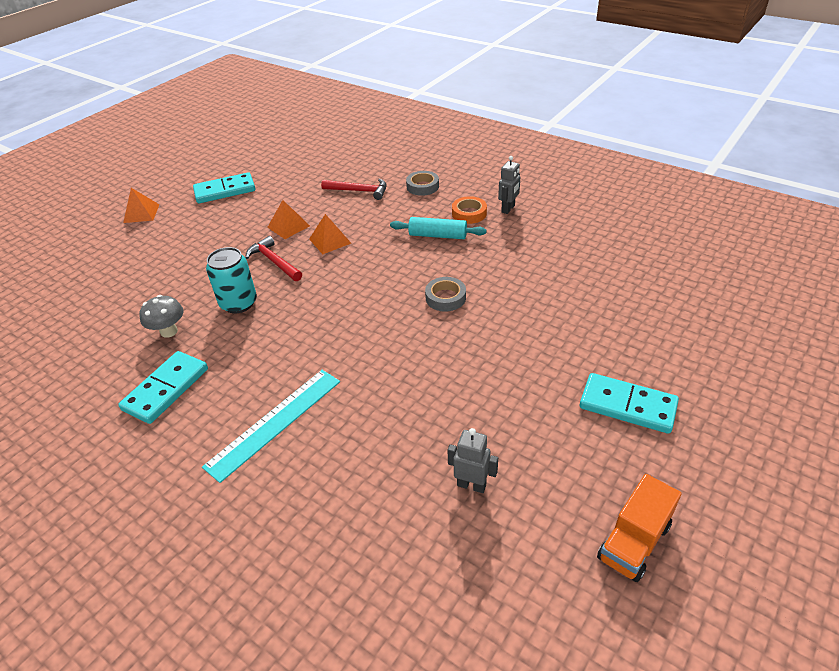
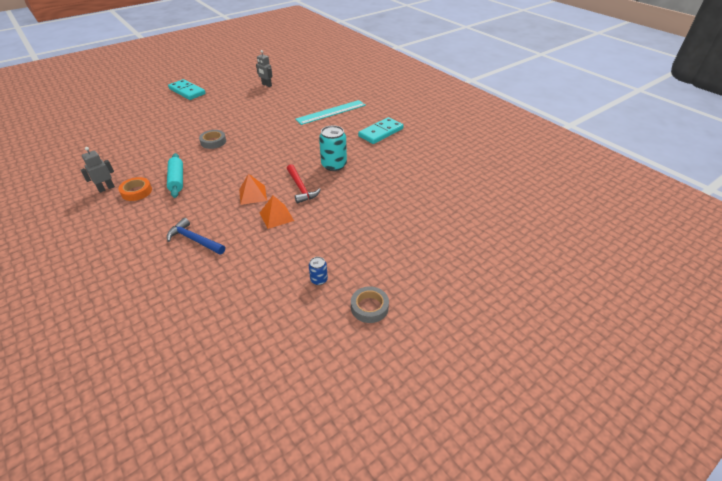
camera: 165 degrees left, 0 degrees up
orange pyramid [123,188,160,223] -> none
grey mushroom [139,295,183,338] -> none
turquoise domino [193,172,255,203] -> blue can [309,257,328,285]
red hammer [321,178,387,200] -> blue hammer [167,218,225,255]
turquoise rolling pin [390,217,487,239] -> turquoise rolling pin turned 45 degrees clockwise [167,153,183,198]
grey tape [406,171,439,196] -> grey tape moved to [351,286,389,323]
orange truck [597,474,681,582] -> none

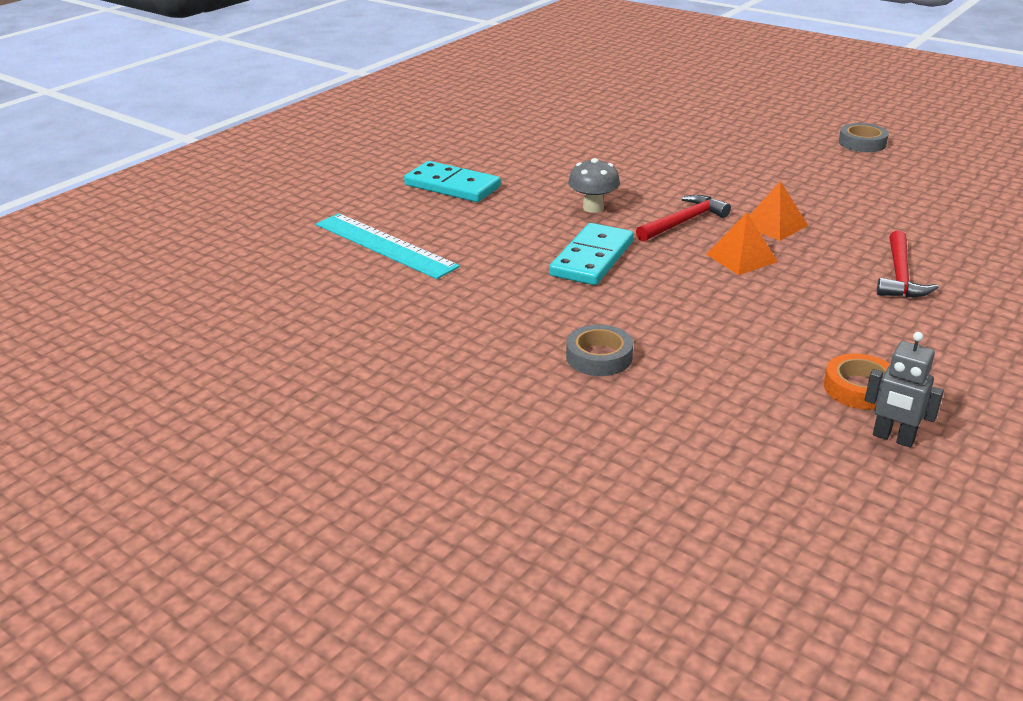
camera: 105 degrees left, 10 degrees down
turquoise rolling pin [167,153,183,198] -> none
blue hammer [167,218,225,255] -> red hammer [877,230,939,298]
turquoise domino [168,79,206,100] -> turquoise domino moved to [549,223,634,285]
grey robot [256,50,273,87] -> none
blue can [309,257,328,285] -> none
turquoise can [319,125,347,171] -> grey mushroom [568,158,620,213]

